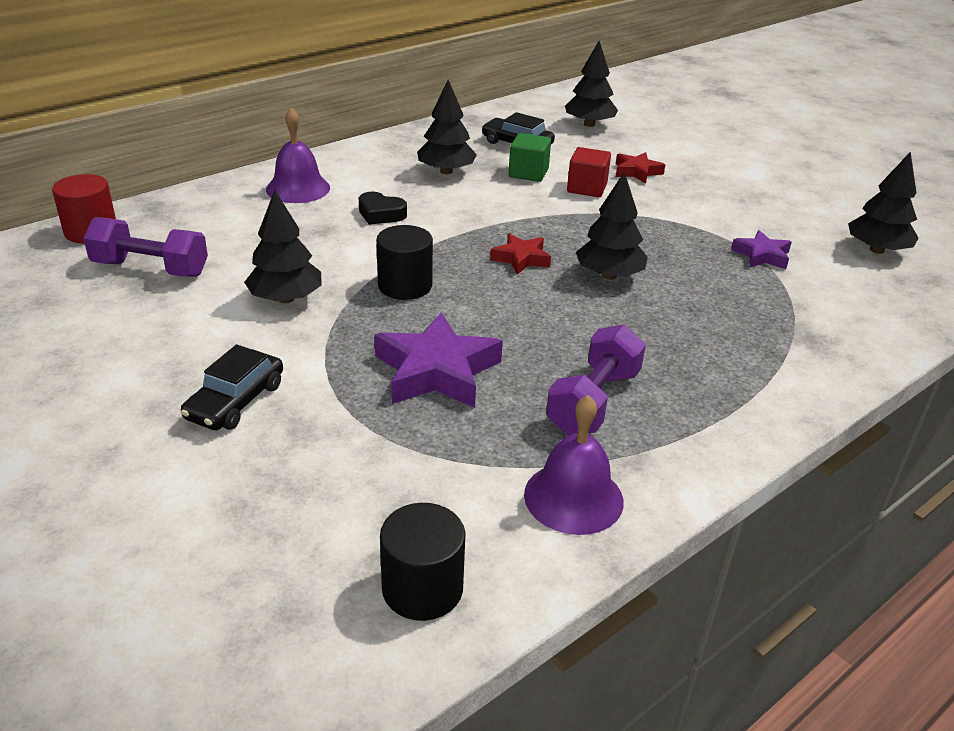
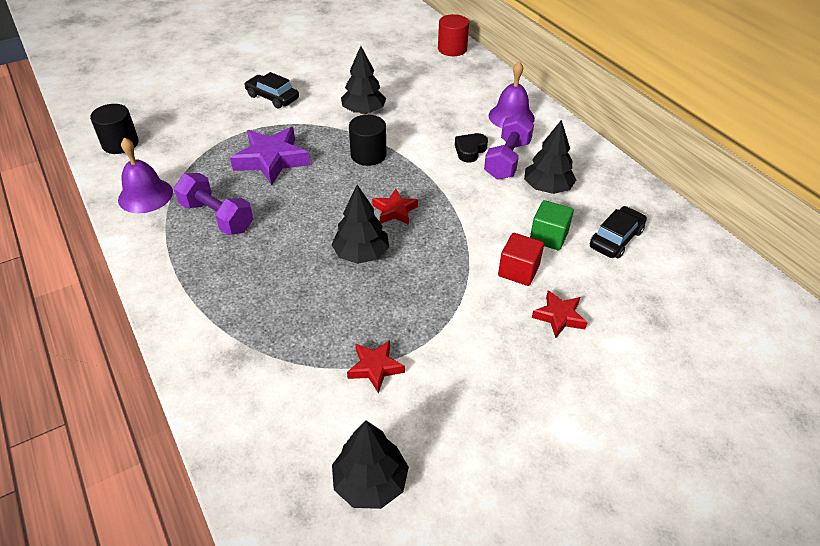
camera: 100 degrees right, 10 degrees up
purple dumbbell [83,217,208,277] -> purple dumbbell moved to [484,114,534,180]
black tree [565,41,618,127] -> none
purple star [731,230,792,269] -> red star [347,340,405,393]

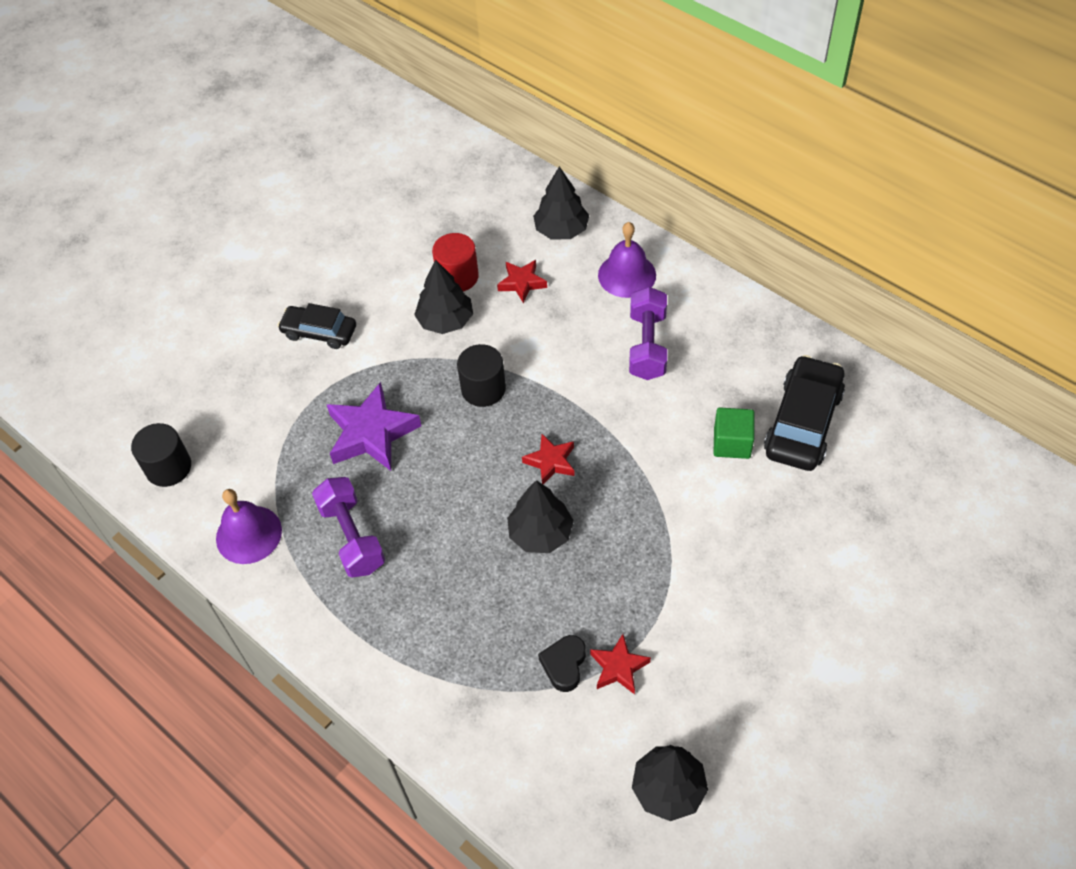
camera: 15 degrees left, 10 degrees up
purple dumbbell [174,173,253,235] -> purple dumbbell turned 45 degrees clockwise [312,477,385,578]
red cylinder [438,14,469,56] -> red cylinder moved to [432,233,479,292]
black heart [455,133,488,163] -> black heart moved to [538,635,586,692]
red cube [498,233,544,286] -> none
black tree [524,120,576,194] -> black tree moved to [533,166,589,239]
red star [532,290,588,338] -> red star moved to [497,260,547,303]
black car [590,206,647,258] -> black car [764,355,845,471], size x1.57

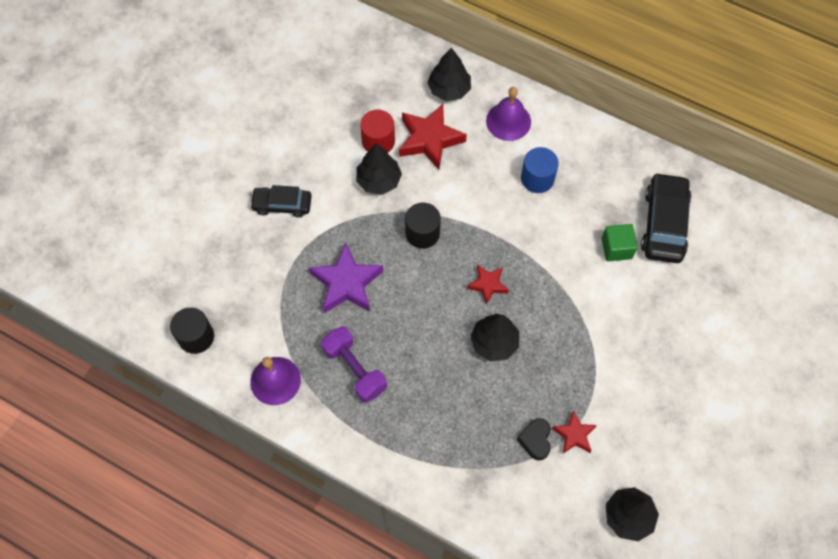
camera: 15 degrees left, 10 degrees up
red star [497,260,547,303] -> red star [399,104,467,170], size x1.78
purple dumbbell [629,287,667,380] -> blue cylinder [521,147,559,193]

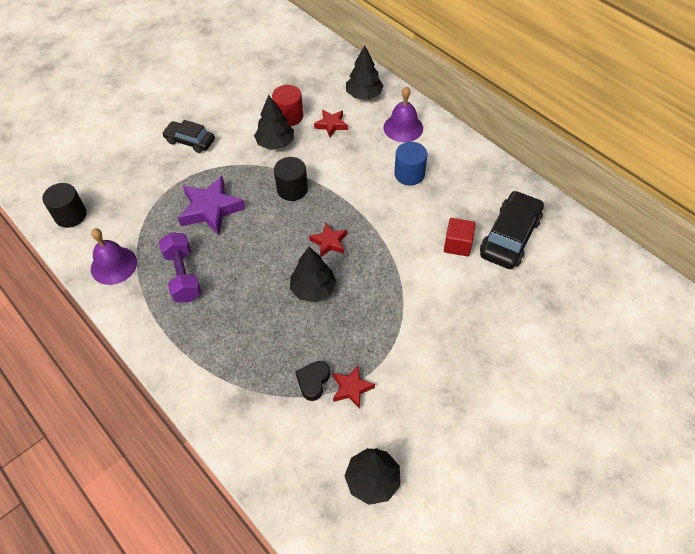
camera: 20 degrees right, 10 degrees down
red star [399,104,467,170] -> red star [314,110,348,137], size x0.56
green cube [602,224,638,261] -> red cube [444,218,476,257]

